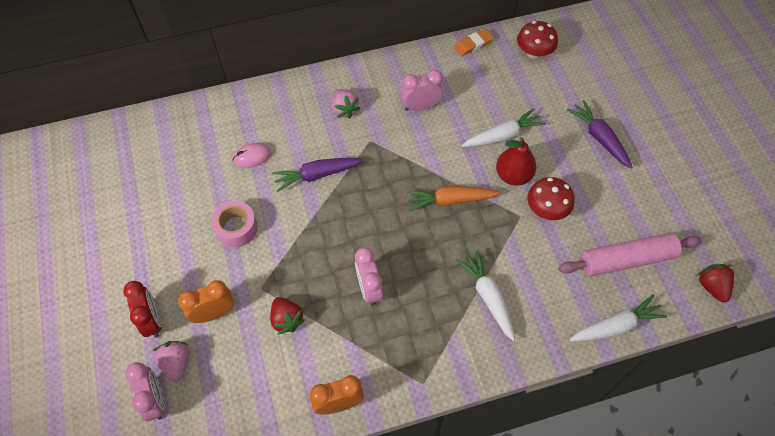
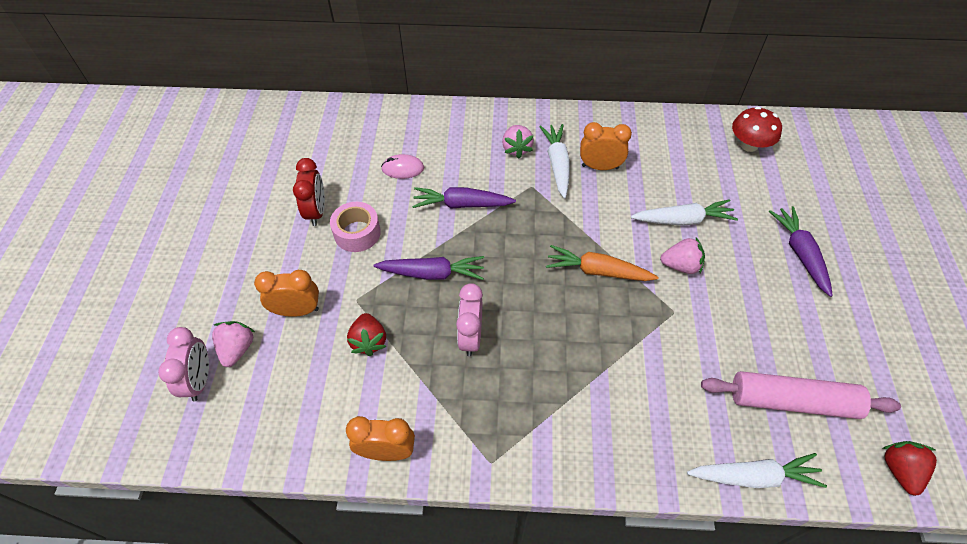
camera: 20 degrees right, 5 degrees down
red clock [123,281,162,338] -> red clock moved to [293,158,325,226]
pink clock [401,69,443,111] -> orange clock [580,122,632,170]
orange eraser [454,29,494,56] -> none
white carrot [456,250,515,341] -> white carrot moved to [539,124,570,198]
red pear [496,137,536,186] -> pink strawberry [660,237,705,274]
red mushroom [528,177,575,220] -> none
none -> purple carrot [373,256,484,280]

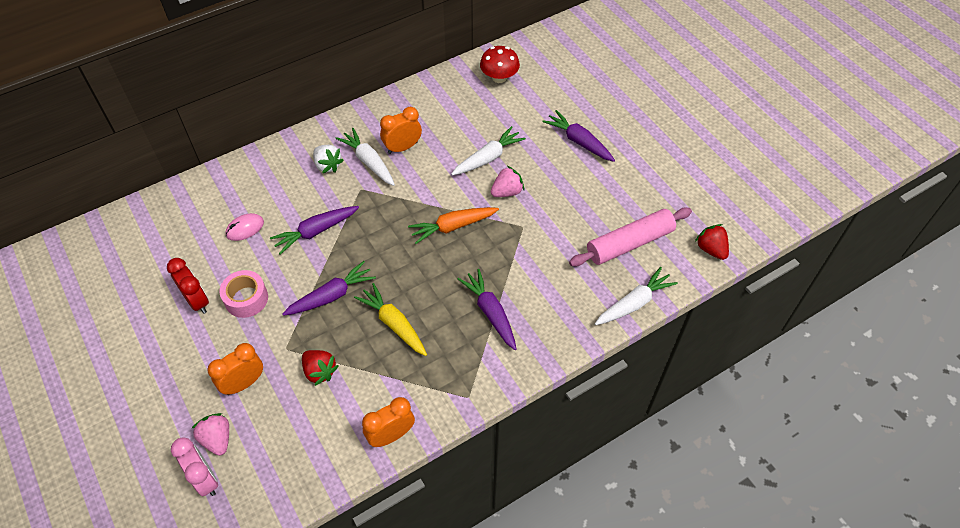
camera: 35 degrees left, 0 degrees up
pink clock [456,283,483,357] -> yellow carrot [354,283,427,356]
pink strawberry [502,125,534,159] -> white strawberry [313,145,344,173]
none -> purple carrot [458,269,516,350]

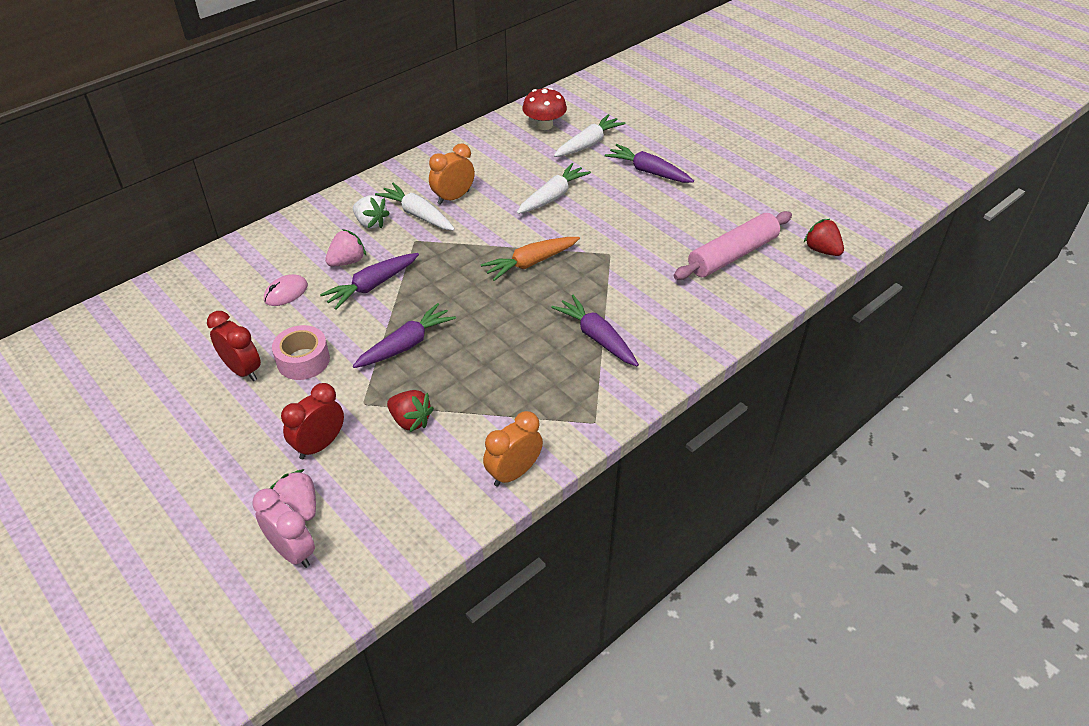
camera: 10 degrees left, 10 degrees down
orange clock [208,343,263,395] -> red clock [281,383,344,459]
yellow carrot [354,283,427,356] -> none
pink strawberry [491,166,524,197] -> pink strawberry moved to [325,229,366,266]
white carrot [595,267,678,325] -> white carrot moved to [554,114,626,157]

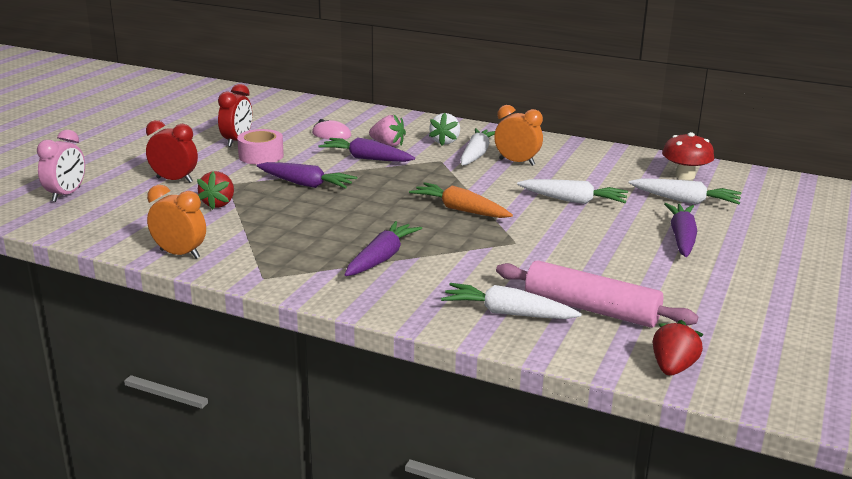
camera: 65 degrees right, 20 degrees down
pink strawberry [269,469,316,521] -> none
none -> white carrot [441,283,582,319]

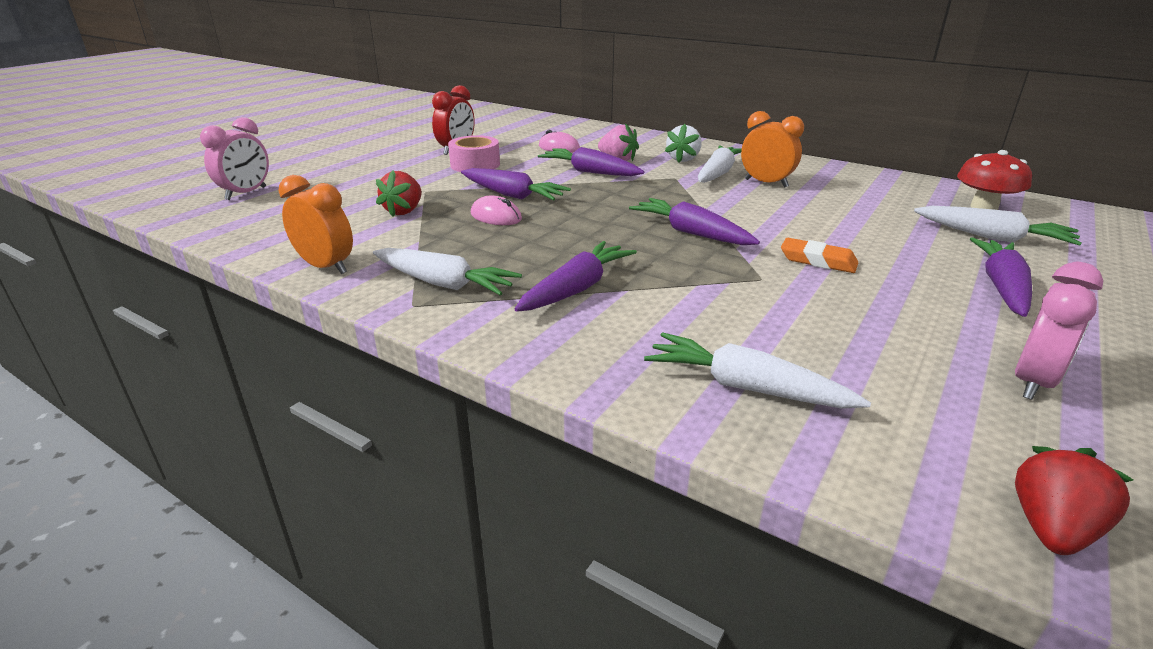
camera: 10 degrees right, 5 degrees up
red clock [146,120,198,183] -> none
orange carrot [409,182,513,218] -> purple carrot [629,198,760,245]
pink rolling pin [496,260,698,328] -> none
white carrot [517,179,628,204] -> white carrot moved to [373,248,522,295]
none -> pink mouse [471,196,522,225]
none -> orange eraser [781,238,858,273]
none -> pink clock [1015,262,1103,400]

